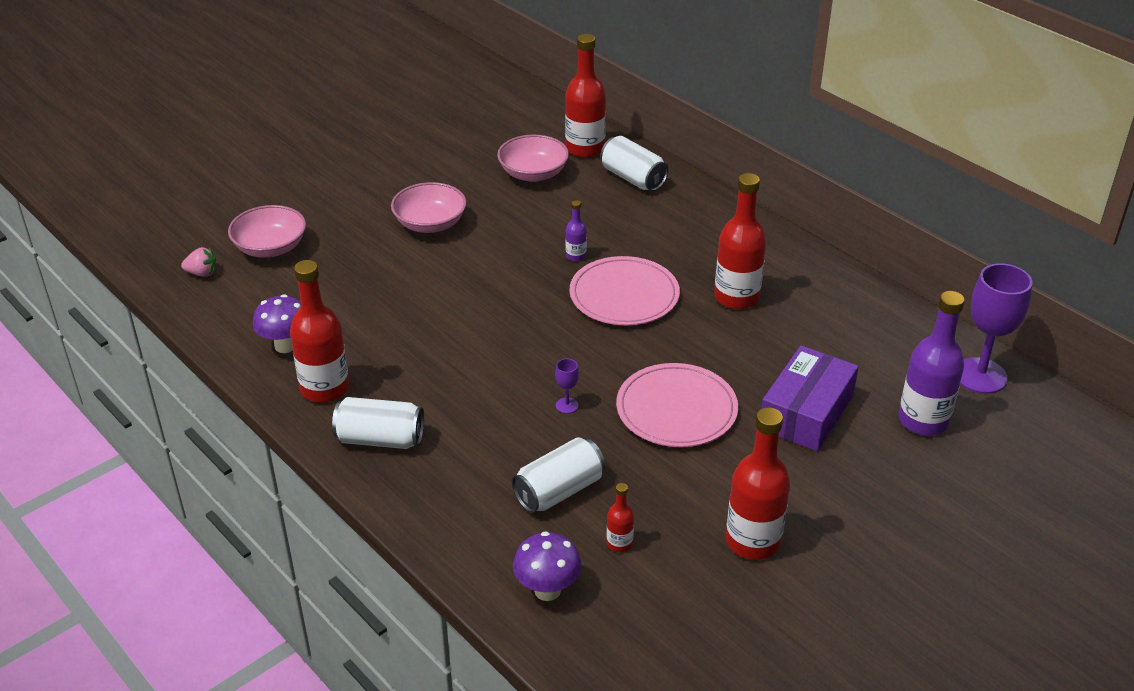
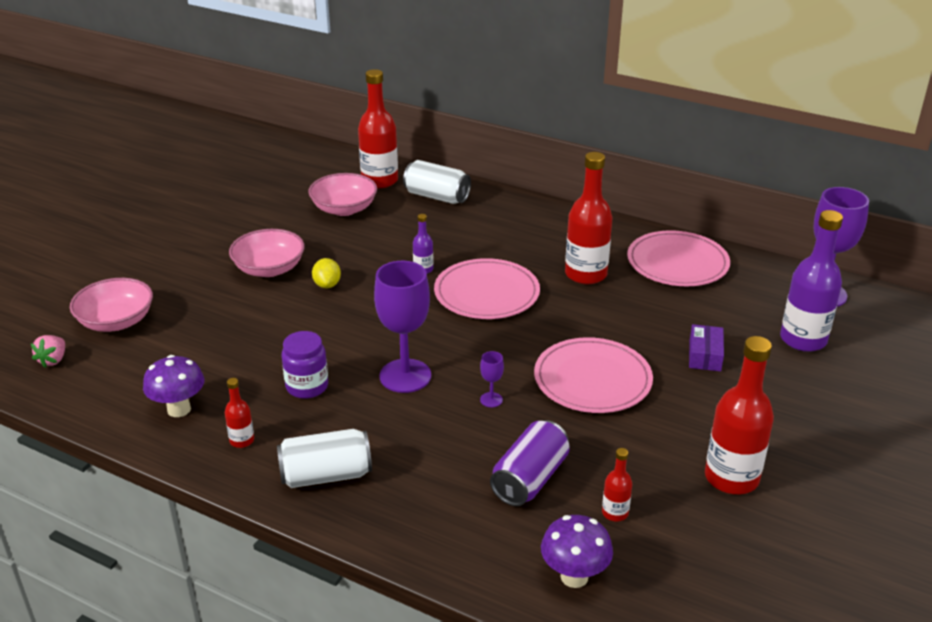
camera: 20 degrees left, 5 degrees down
pink strawberry [181,247,216,277] -> pink strawberry turned 120 degrees clockwise [31,335,65,368]
red bottle [290,260,349,403] -> red bottle [225,378,254,448], size x0.47
white can [512,437,605,513] -> purple can [490,420,570,506]
purple box [762,346,859,451] -> purple box [689,324,724,371], size x0.53
none -> purple jar [282,331,328,399]
none -> yellow lemon [312,258,341,288]
none -> purple goblet [374,261,431,393]
none -> pink plate [627,230,730,286]

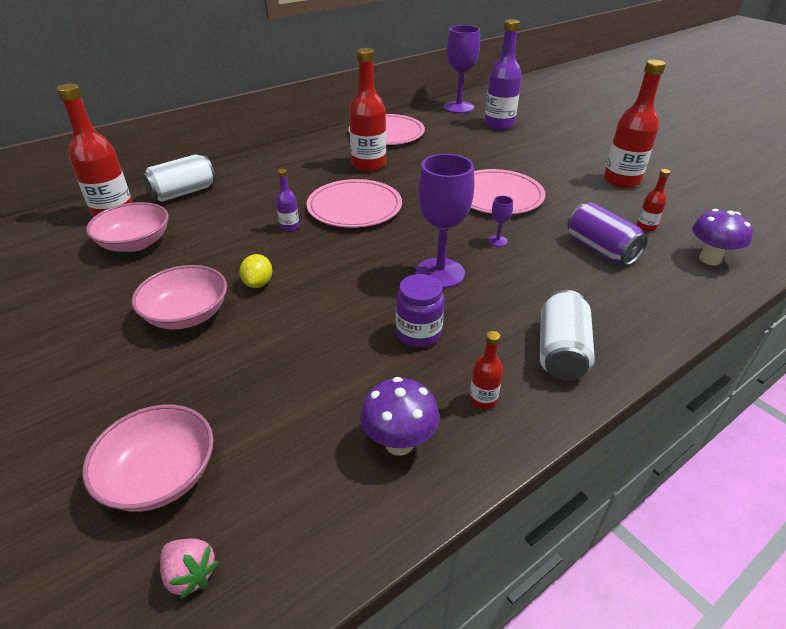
camera: 65 degrees left, 5 degrees up
yellow lemon [312,258,341,288] -> yellow lemon turned 75 degrees clockwise [239,254,272,288]
purple box [689,324,724,371] -> none

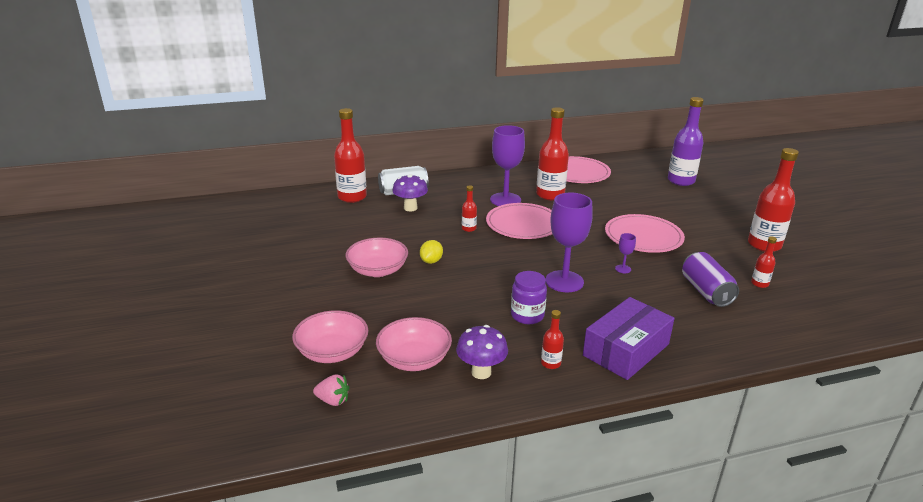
camera: 20 degrees right, 10 degrees down
pink bowl [86,202,169,252] -> pink bowl moved to [376,317,452,371]
pink strawberry [160,539,219,599] -> pink strawberry turned 45 degrees counterclockwise [313,374,349,406]
purple bottle [276,169,299,231] -> red bottle [462,185,477,232]
purple goblet [444,25,480,113] -> purple goblet moved to [490,125,525,206]
white can [540,290,595,380] -> purple box [583,297,674,380]
purple mushroom [692,209,753,266] -> purple mushroom moved to [392,174,428,211]

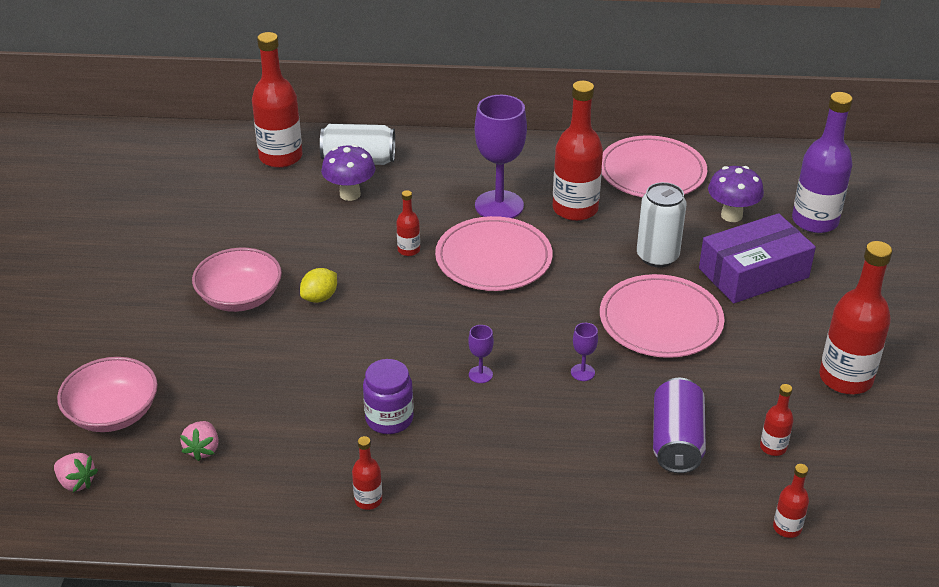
camera: 20 degrees right, 10 degrees up
pink bowl [376,317,452,371] -> pink strawberry [180,421,219,461]
purple mushroom [456,325,508,379] -> purple mushroom moved to [708,166,764,222]
purple goblet [545,192,593,292] -> purple goblet [468,325,494,383], size x0.43
purple box [583,297,674,380] -> purple box moved to [699,213,816,303]
none -> white can [637,182,686,268]
none -> red bottle [773,464,809,538]

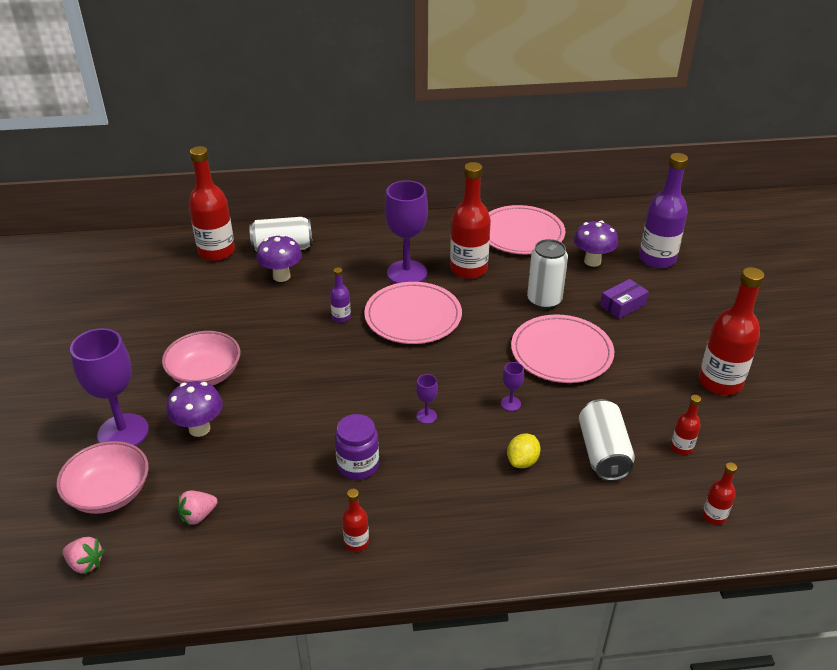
camera: 10 degrees left, 0 degrees up
pink strawberry [180,421,219,461] -> pink strawberry turned 60 degrees clockwise [177,491,218,525]
yellow lemon [300,268,337,303] -> yellow lemon moved to [507,433,541,468]
red bottle [396,190,420,256] -> purple bottle [330,267,351,323]
purple can [653,378,706,473] -> white can [579,399,635,481]
purple box [699,213,816,303] -> purple box [600,279,649,319], size x0.53
none -> purple goblet [70,328,149,446]
none -> purple mushroom [166,381,223,437]

